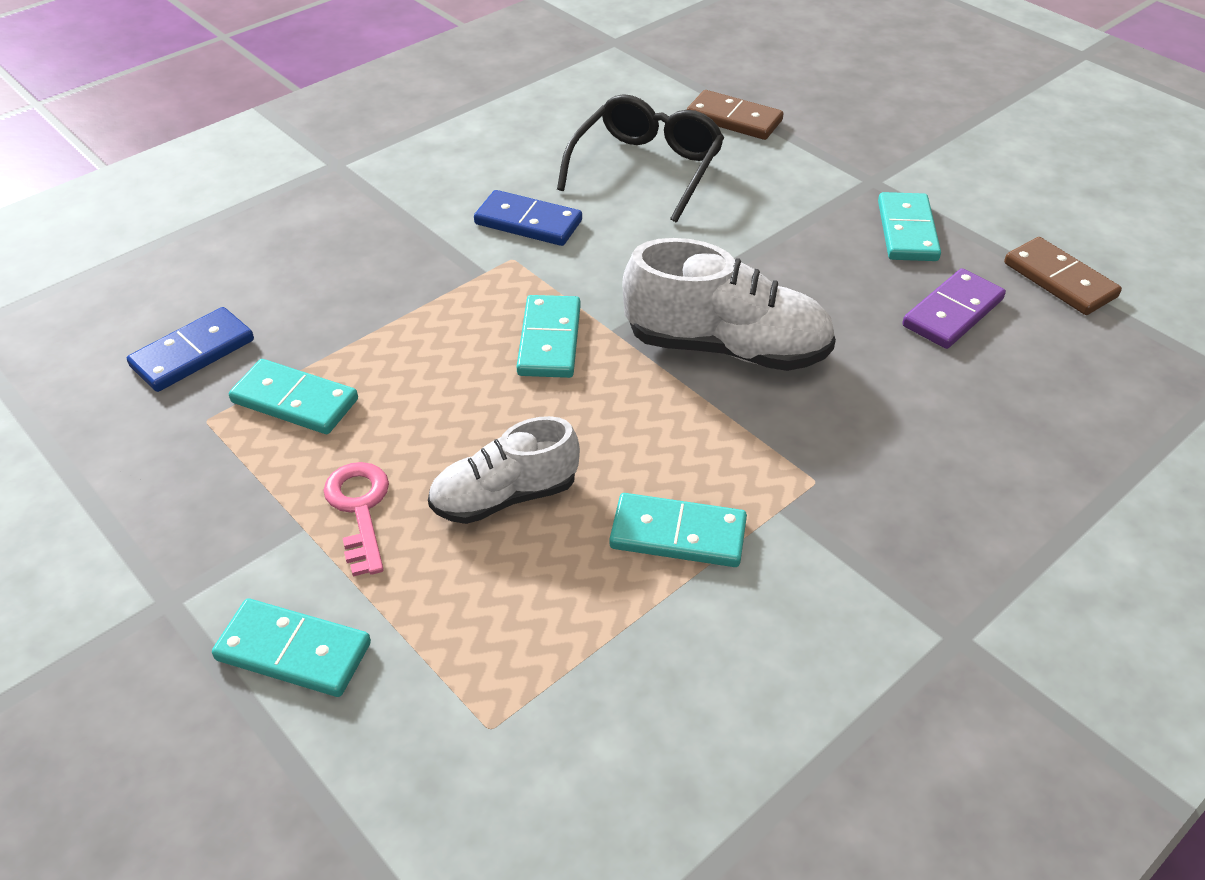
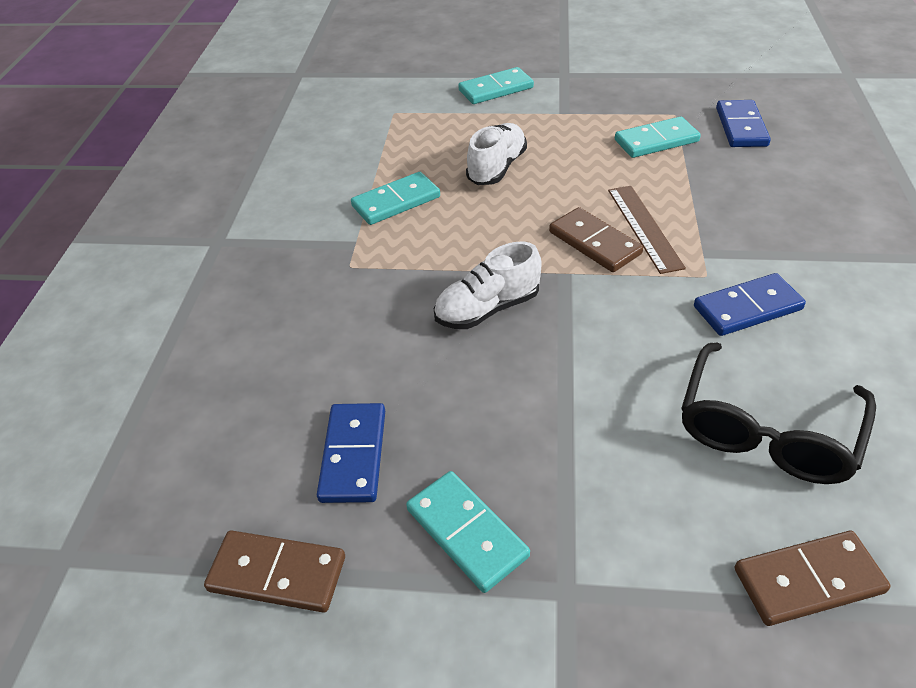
camera: 140 degrees right, 0 degrees up
pink key [323,462,389,576] -> none
turquoise domino [516,295,581,378] -> brown domino [549,207,643,272]
black glasses [557,94,724,222] -> black glasses turned 45 degrees clockwise [681,342,876,484]
white shoe [622,238,836,371] -> white shoe [434,242,542,329], size x0.65
purple domino [902,269,1006,349] -> blue domino [317,403,385,503]
none -> brown ruler [608,186,686,274]

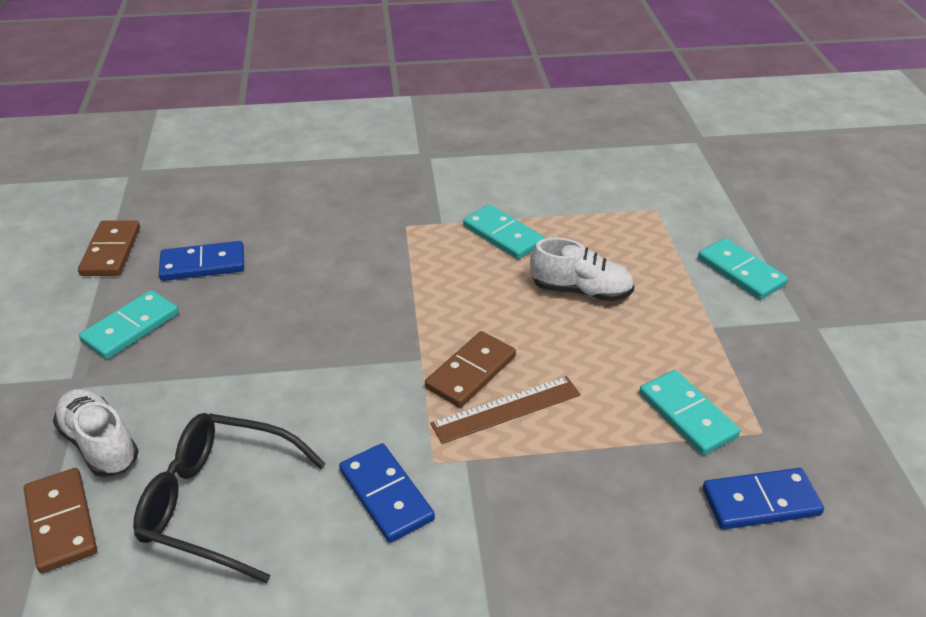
camera: 75 degrees right, 5 degrees down
white shoe [434,242,542,329] -> white shoe moved to [53,389,139,477]

